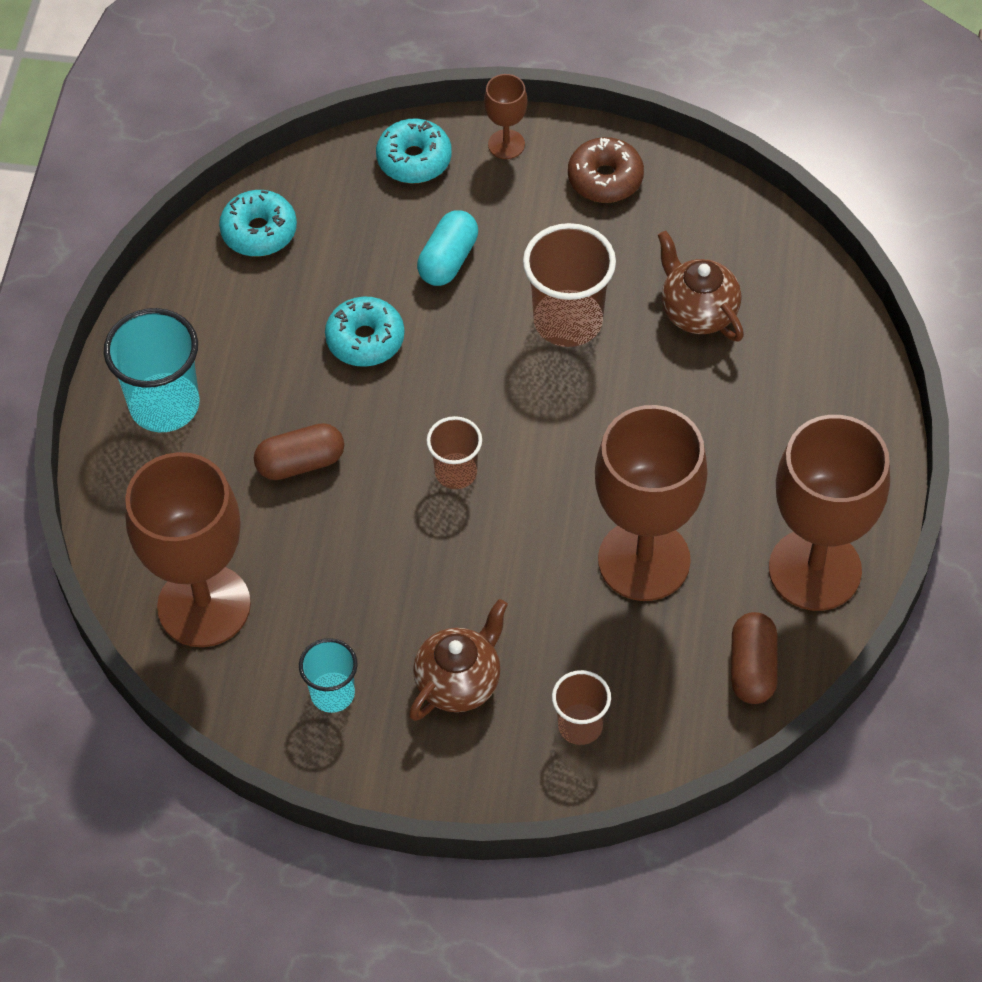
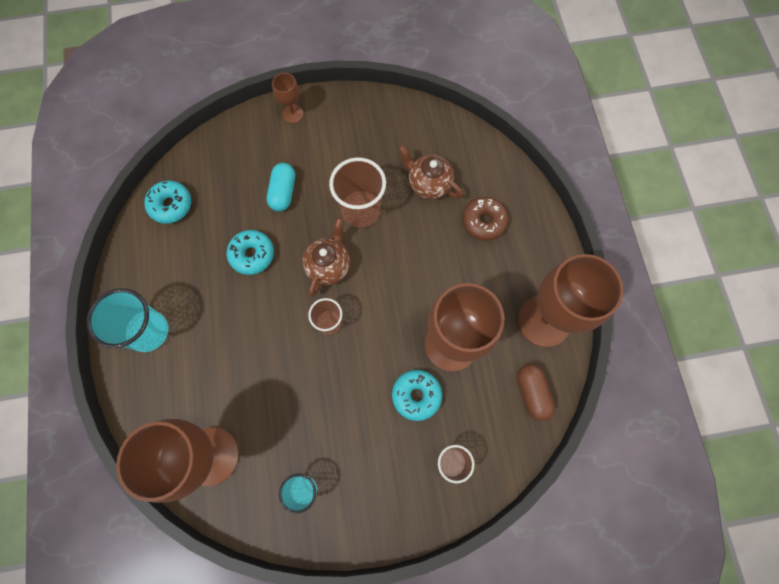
camera: 20 degrees left, 15 degrees up
brown capsule [254,423,344,480] -> none
turquoise donut [376,119,452,183] -> turquoise donut moved to [392,370,442,421]
brown teapot [409,599,508,721] -> brown teapot moved to [302,218,350,297]
brown donut [568,137,644,203] -> brown donut moved to [462,197,509,241]

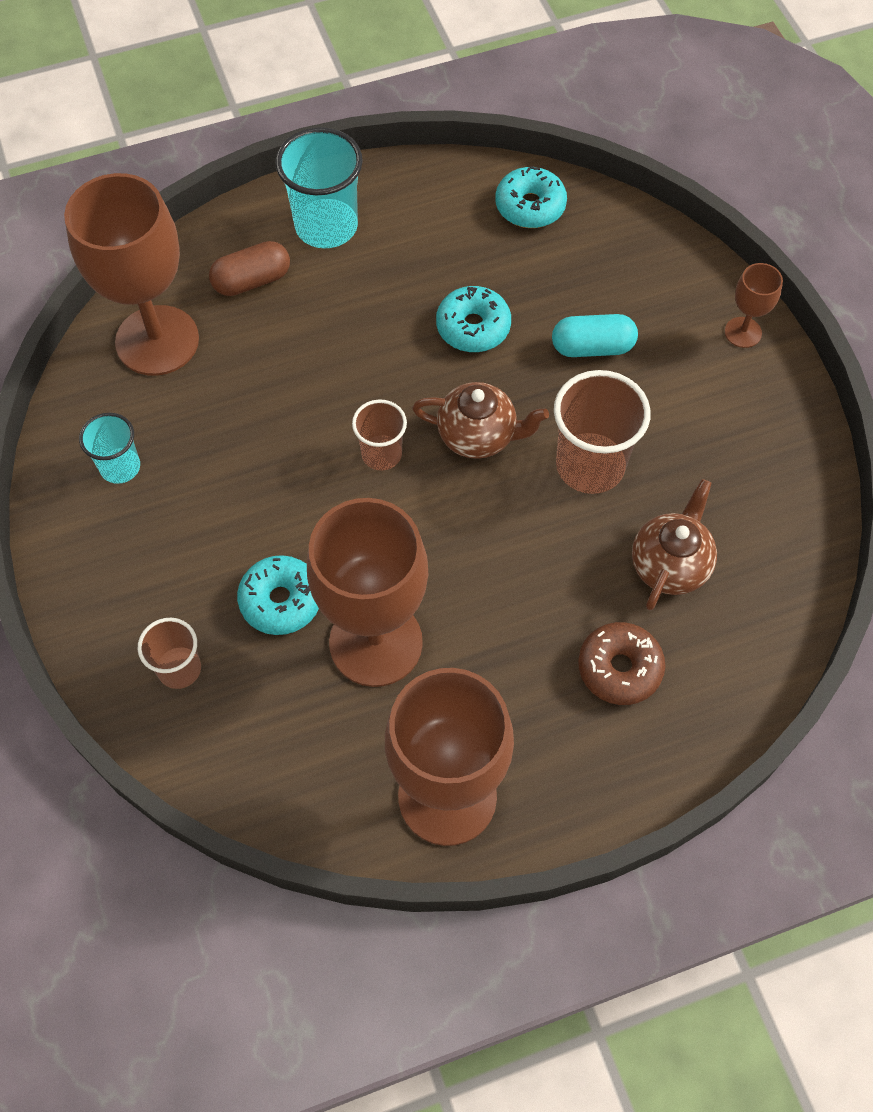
camera: 80 degrees right, 10 degrees down
brown capsule [517,364,555,421] -> brown capsule moved to [209,241,290,296]

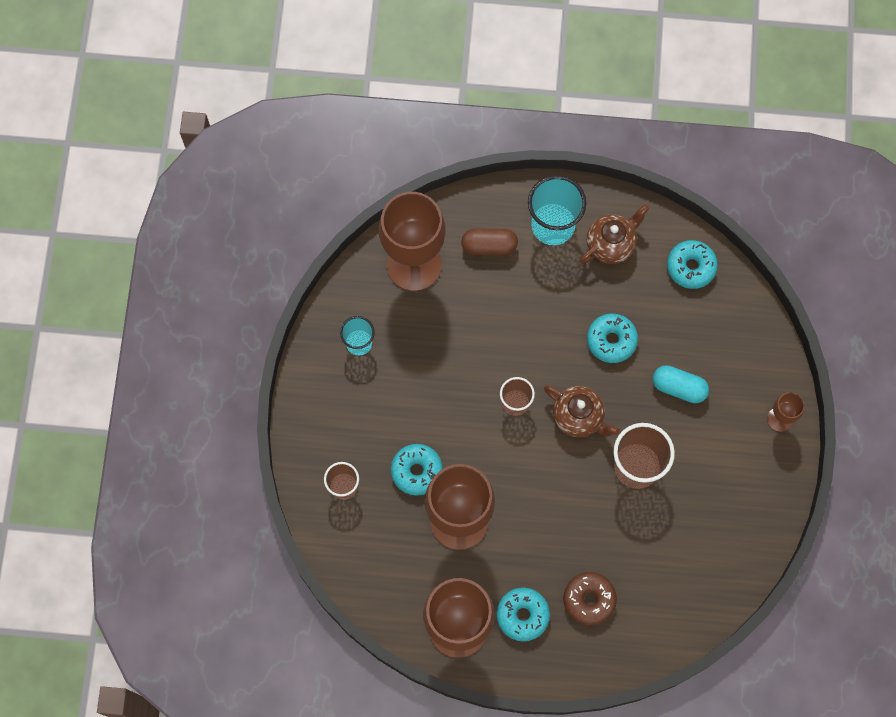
camera: 25 degrees right, 10 degrees up
brown teapot [632,479,717,610] -> brown teapot moved to [580,204,649,264]
none -> turquoise donut [497,588,550,641]

